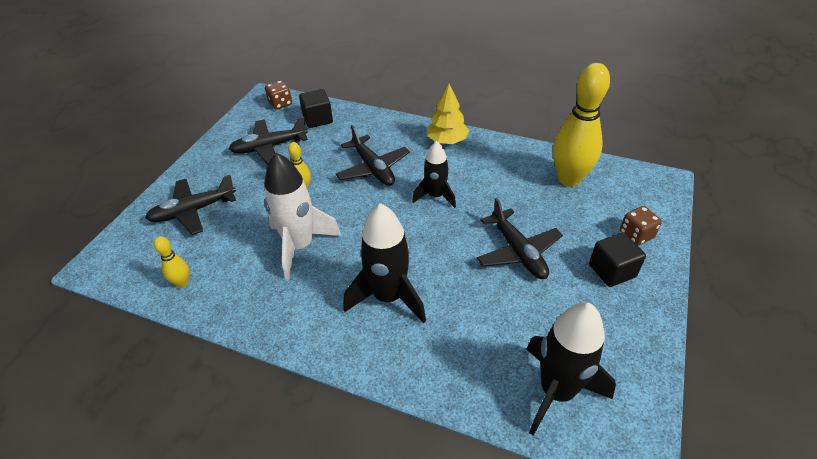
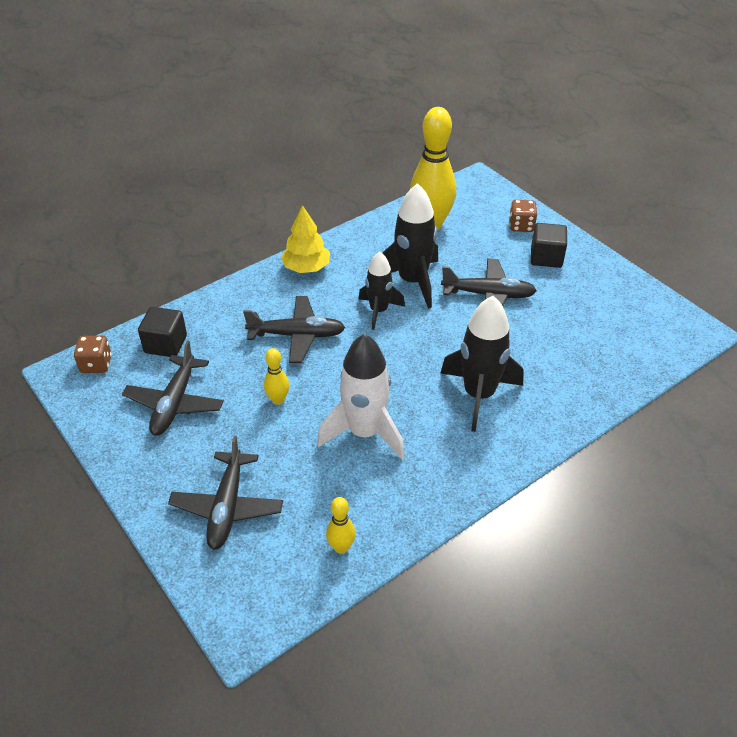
camera: 60 degrees left, 0 degrees up
black rocket [526,302,616,436] -> black rocket moved to [382,183,438,309]

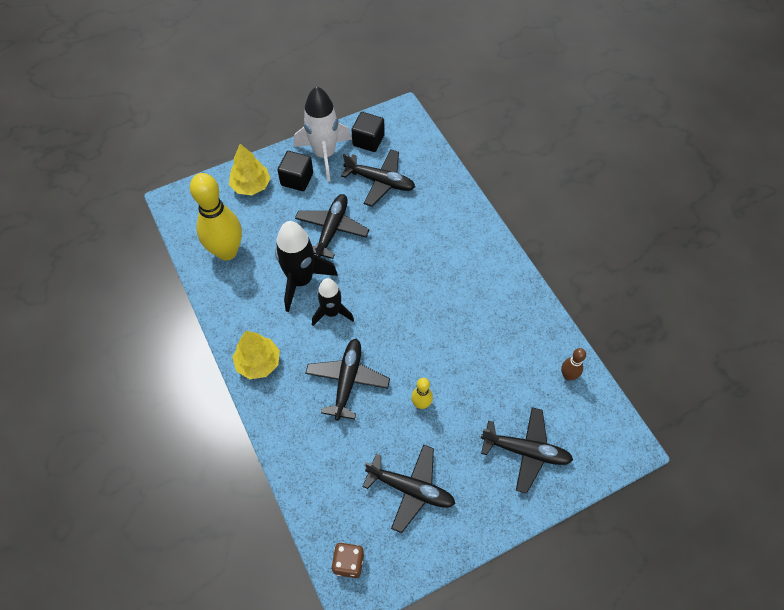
camera: 80 degrees left, 15 degrees up
black cube [138,307,187,357] -> black cube moved to [352,112,385,152]
white rocket [317,334,405,460] -> white rocket moved to [294,86,352,182]
yellow bowling pin [326,497,356,554] -> brown bowling pin [561,348,586,381]
black rocket [441,296,524,432] -> none
brown dice [509,200,537,232] -> yellow tree [229,144,270,195]
none -> black plane [341,149,415,207]

